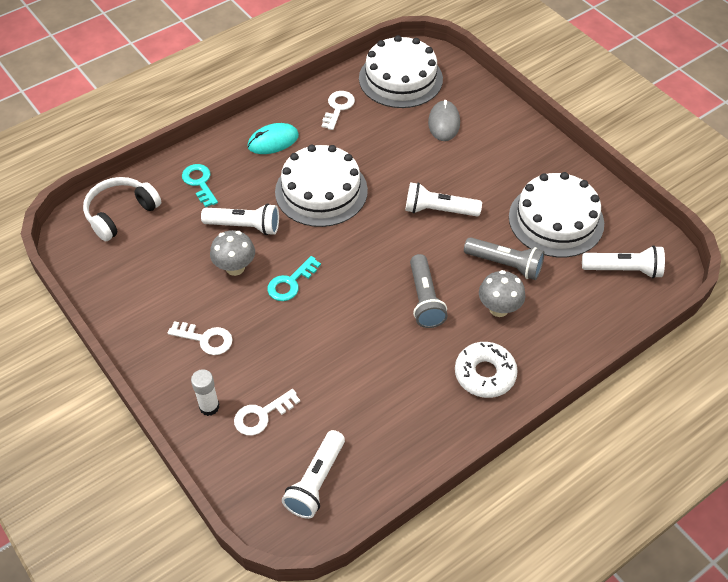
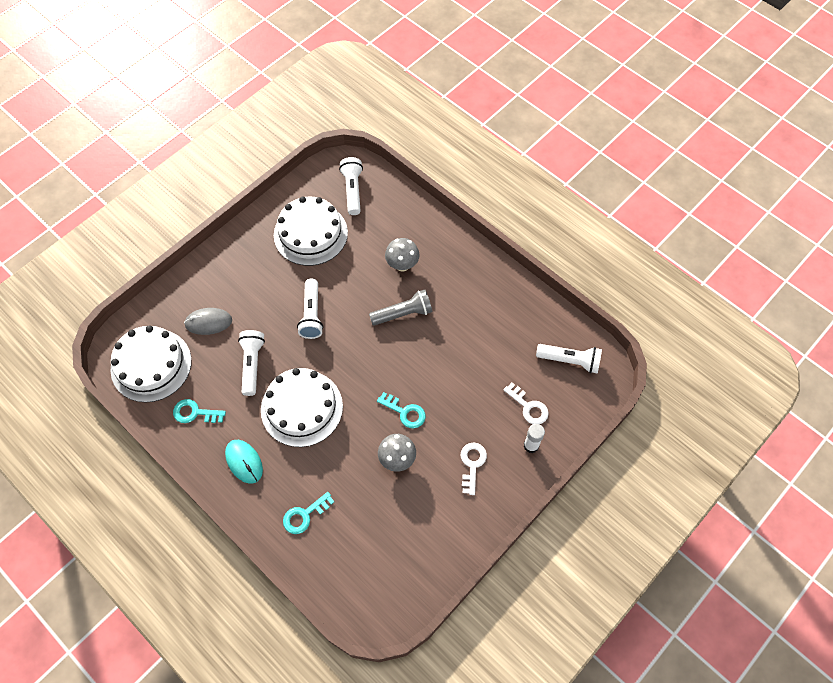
camera: 100 degrees left, 10 degrees up
white headphones [83,177,161,241] -> none
white flashlight [201,204,279,235] -> white flashlight moved to [238,330,265,396]
white key [322,91,355,130] -> turquoise key [173,399,226,423]
white donut [455,342,518,398] -> none
grey flashlight [464,237,545,280] -> none

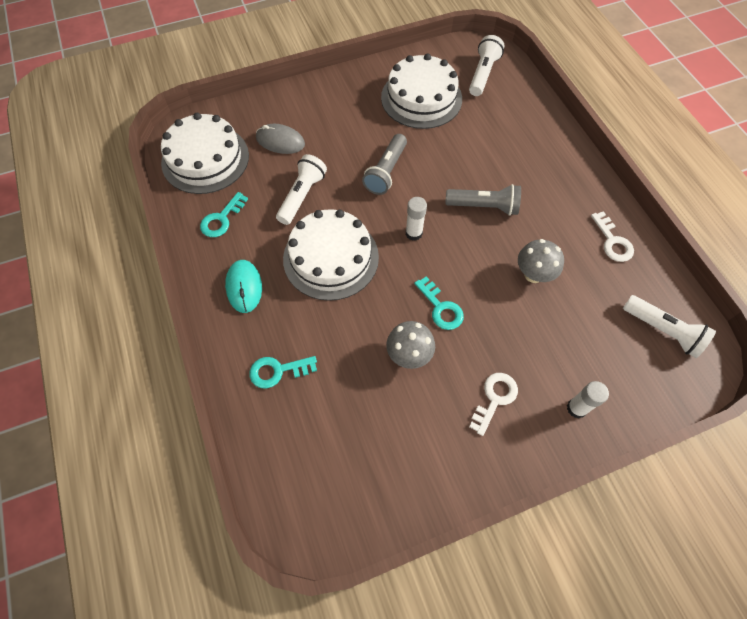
camera: 25 degrees right, 0 degrees up
turquoise key [173,399,226,423] -> turquoise key turned 90 degrees counterclockwise [200,192,248,237]
white flashlight [297,279,323,339] -> grey flashlight [362,134,407,195]
grey mushroom [385,238,420,272] -> grey mushroom moved to [518,239,564,283]
white key [503,383,549,424] -> white key moved to [591,211,634,262]
none -> white glue stick [405,197,427,241]

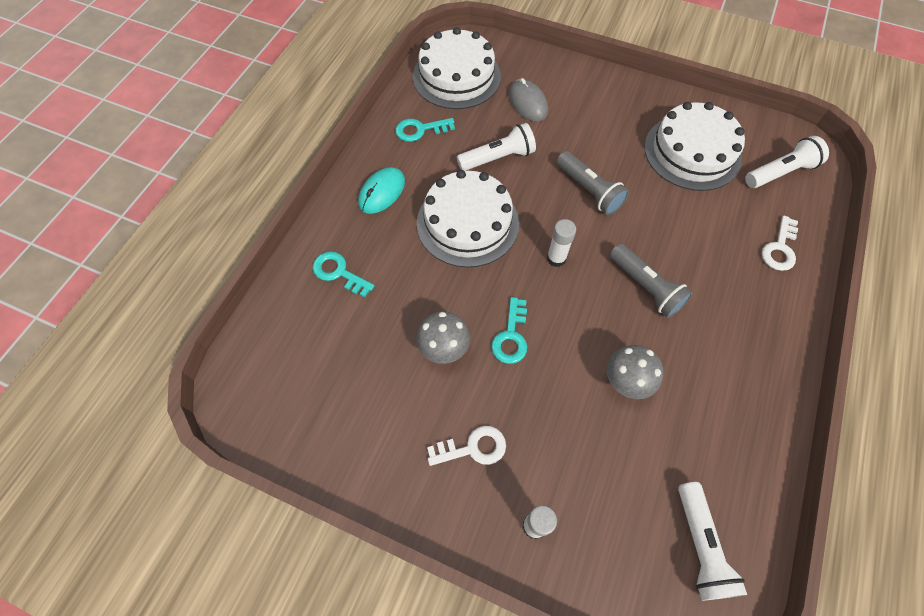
camera: 45 degrees right, 0 degrees up
grey flashlight [362,134,407,195] -> grey flashlight turned 105 degrees counterclockwise [557,151,629,215]
white key [591,211,634,262] -> white key moved to [762,215,798,271]

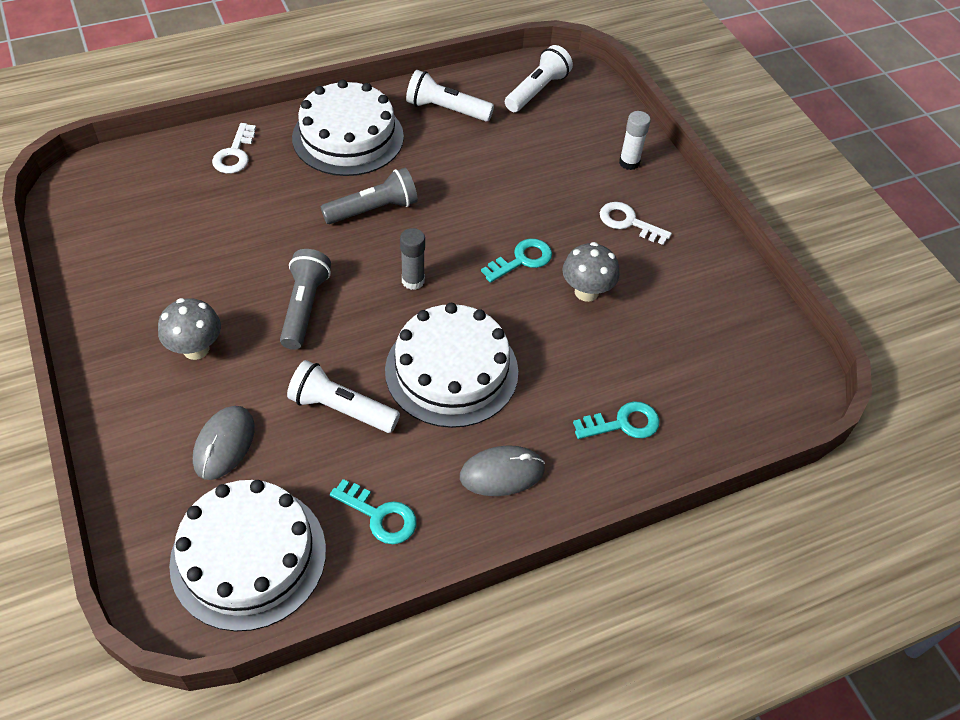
camera: 140 degrees left, 10 degrees down
turquoise key [313,251,374,297] -> turquoise key turned 90 degrees counterclockwise [573,401,660,439]
turquoise mouse [358,167,405,214] -> grey mouse [460,445,545,496]
white glue stick [547,219,576,267] -> grey glue stick [400,228,425,290]
grey mushroom [606,345,663,399] -> grey mushroom moved to [158,298,221,360]
grey flashlight [610,244,693,318] -> grey flashlight turned 60 degrees clockwise [320,168,418,224]
white cake [644,102,745,191] -> white cake moved to [292,80,404,176]
white flashlight [745,136,829,188] -> white flashlight moved to [406,70,494,122]
white key [762,215,798,271] -> white key turned 120 degrees clockwise [212,123,256,174]

